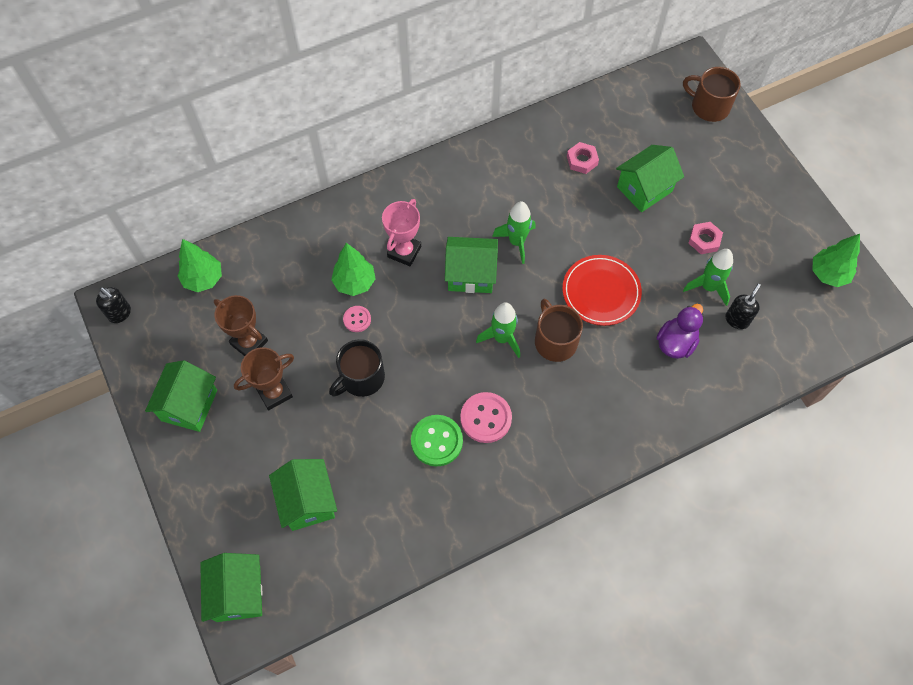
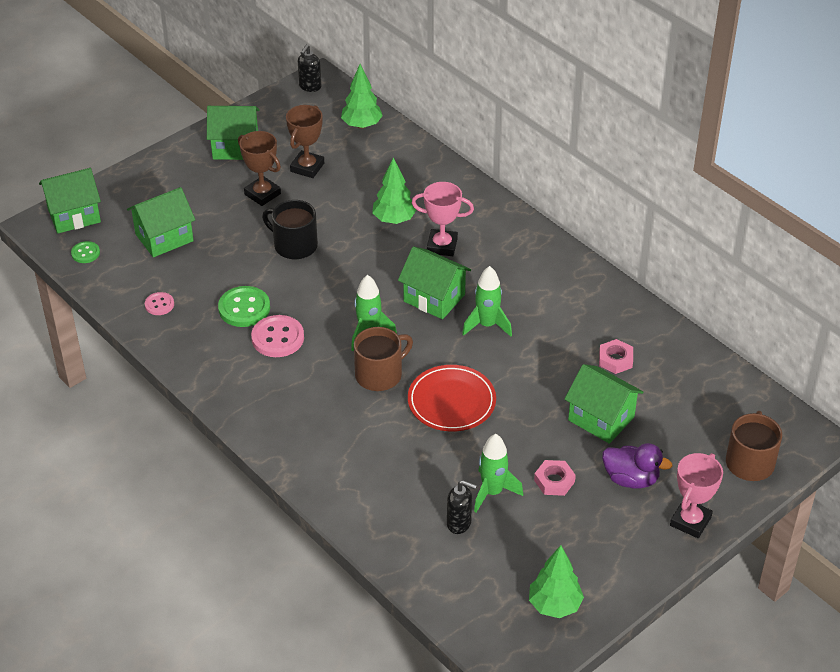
camera: 75 degrees right, 20 degrees down
pink button [343,306,371,332] -> pink button moved to [145,292,174,315]
green house [445,237,498,293] -> green house turned 45 degrees counterclockwise [398,246,471,319]
purple duck [656,304,704,359] -> purple duck moved to [602,443,672,489]
none -> green button [71,241,100,263]
none -> pink trophy [670,453,723,538]

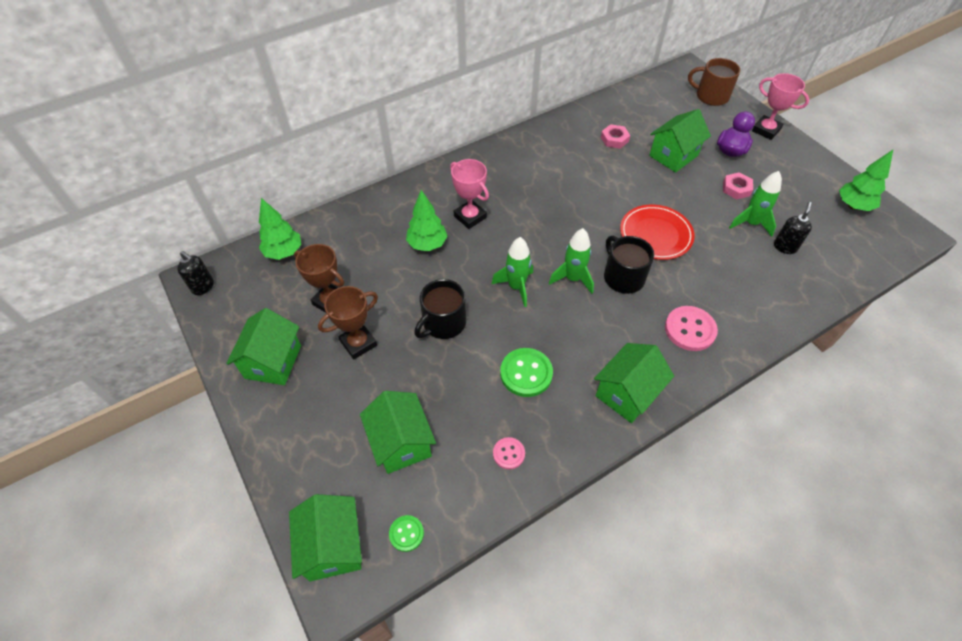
camera: 80 degrees left, 10 degrees up
pink button [251,315,304,357] -> pink button moved to [665,306,718,351]
brown mug [354,327,413,391] -> black mug [604,236,654,294]
green house [398,246,471,319] -> green house moved to [594,343,674,423]
pink trophy [412,182,474,256] -> pink trophy turned 60 degrees counterclockwise [450,159,489,229]
green rocket [462,266,512,337] -> green rocket moved to [491,237,533,307]

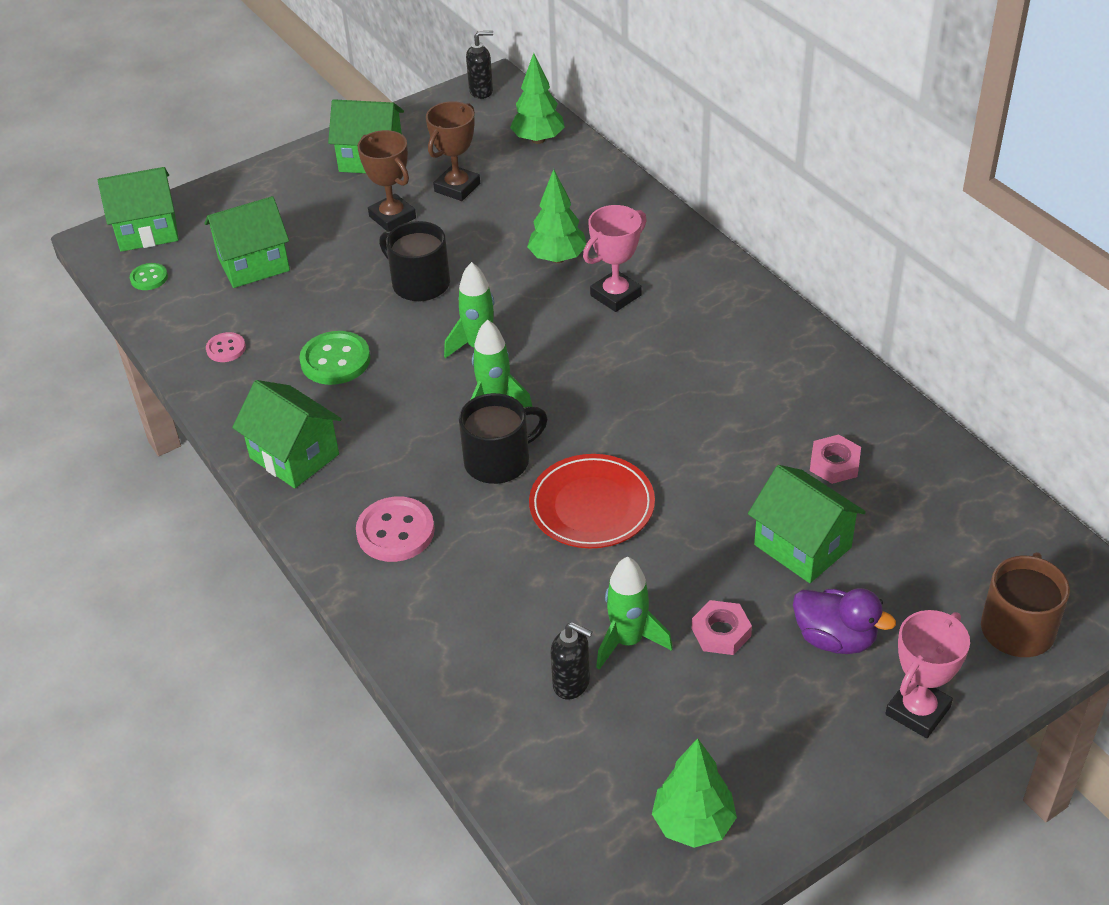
camera: 90 degrees right, 10 degrees down
black soap dispenser [177,251,214,295] -> black soap dispenser turned 135 degrees counterclockwise [466,31,493,99]

